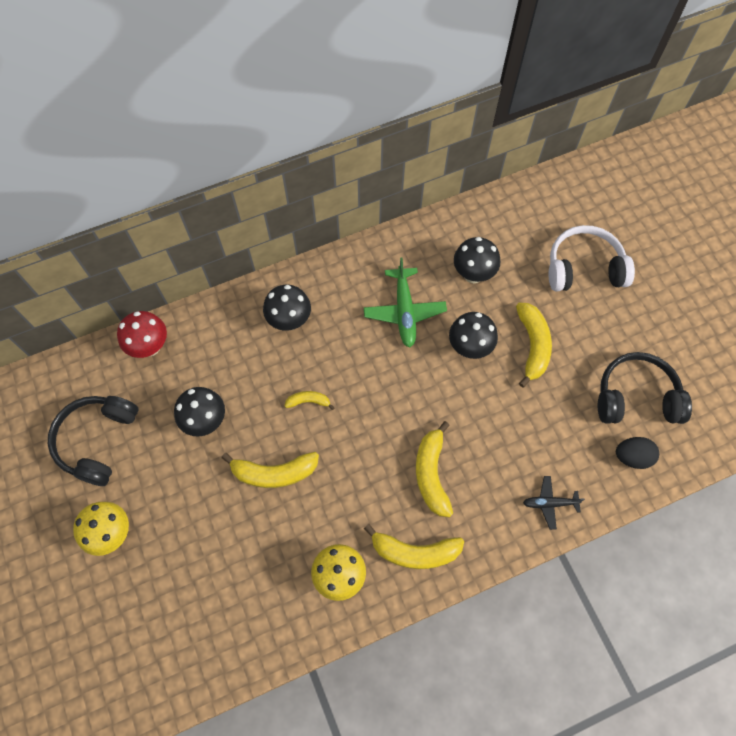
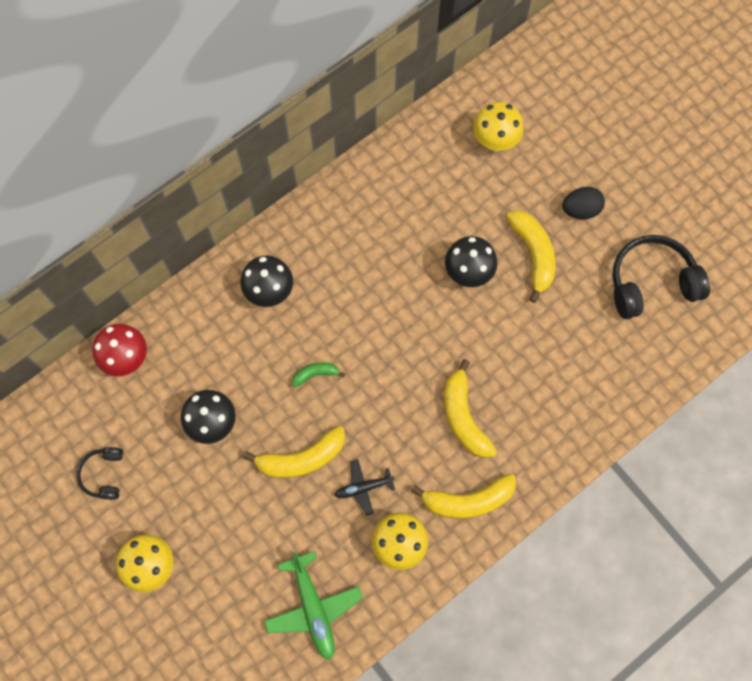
camera: 15 degrees left, 5 degrees up
black headphones [48,396,138,486] -> black headphones [76,447,123,500], size x0.54
yellow banana [285,391,335,410] -> green banana [292,362,345,388]
green plane [364,257,447,348] -> green plane moved to [264,551,363,660]
black mushroom [454,237,500,283] -> none
black plane [523,476,585,530] -> black plane moved to [334,459,395,516]
white headphones [549,225,635,291] -> none
black egg [616,437,659,469] -> black egg moved to [562,187,605,219]
none -> yellow mushroom [473,102,524,152]

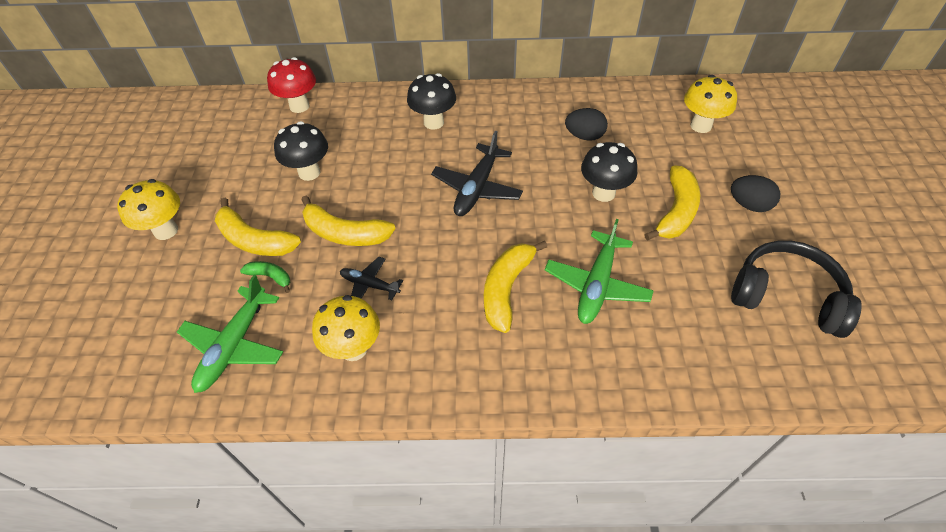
camera: 40 degrees right, 20 degrees down
black headphones [76,447,123,500] -> none
green banana [292,362,345,388] -> green banana moved to [240,261,290,293]
yellow banana [411,474,516,519] -> yellow banana moved to [215,198,301,256]
none -> black plane [431,131,523,216]
none -> green plane [545,219,654,324]
none -> black egg [565,108,608,141]

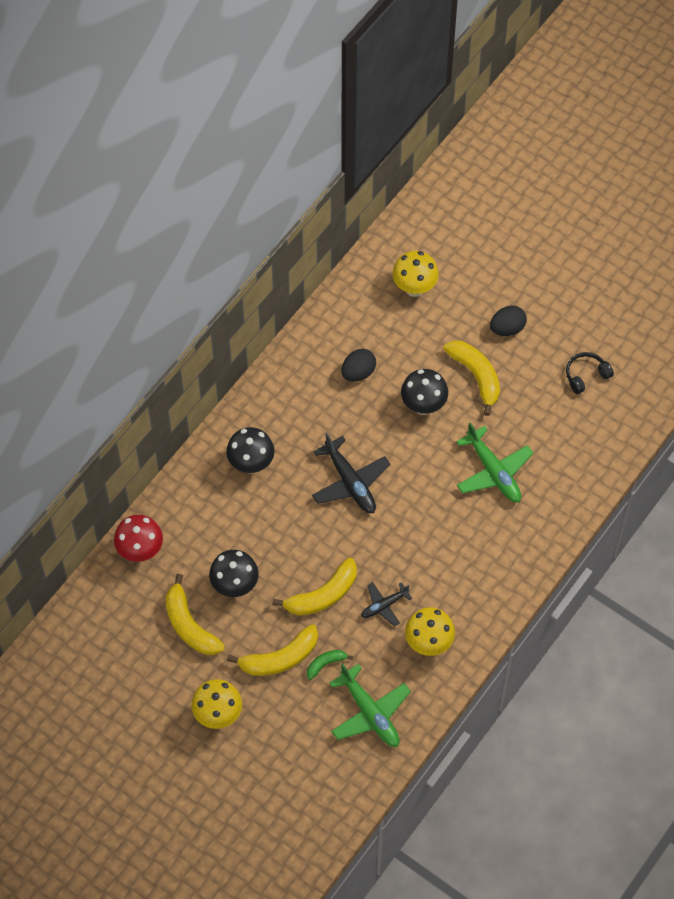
camera: 55 degrees left, 10 degrees up
yellow banana [484,241,547,333] -> yellow banana moved to [166,574,225,655]
black headphones [731,240,862,338] -> black headphones [566,352,614,394], size x0.54

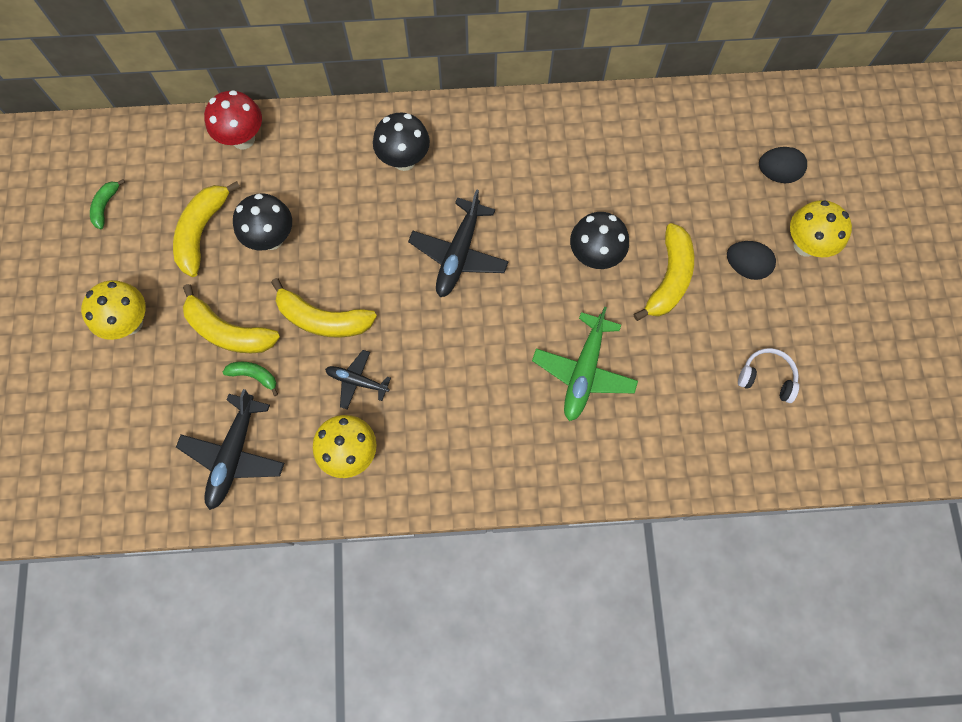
camera: 50 degrees right, 10 degrees up
green plane [330,663,411,747] -> black plane [176,389,284,510]
black egg [341,349,376,382] -> black egg moved to [759,147,807,183]
yellow mushroom [392,251,439,297] -> yellow mushroom moved to [790,200,852,257]
black headphones [566,352,614,394] -> white headphones [738,348,799,403]
none -> green banana [90,179,125,229]

